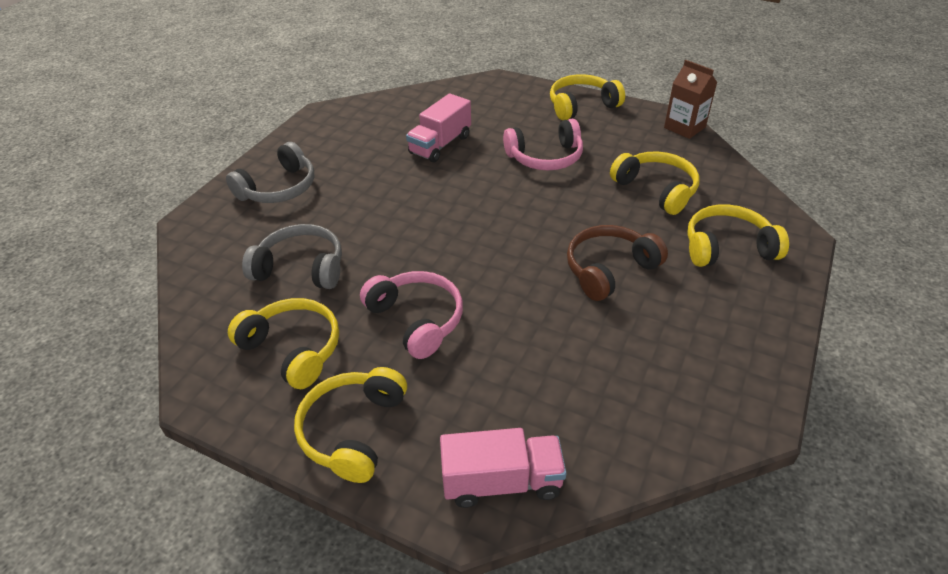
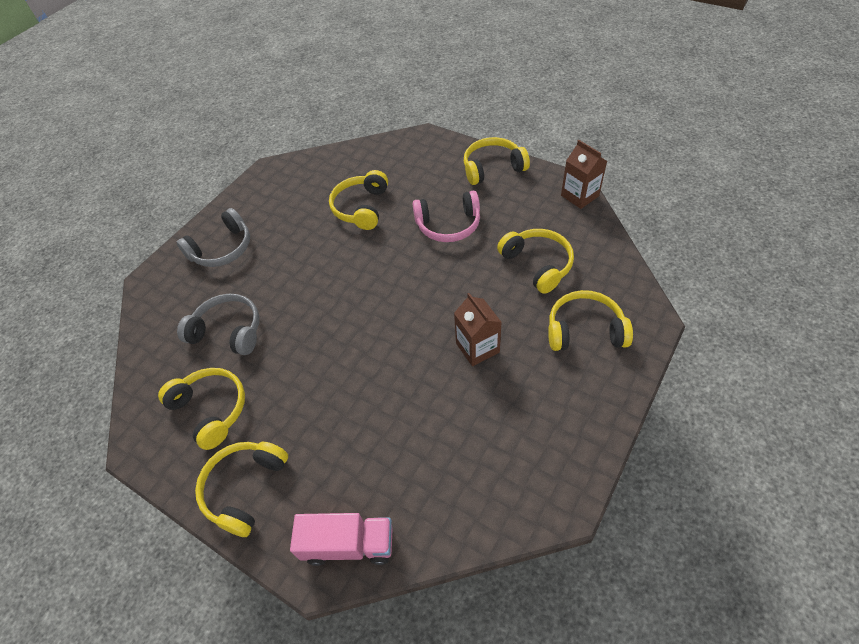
camera: 10 degrees right, 10 degrees up
pink headphones [360,271,463,359] -> none
pink truck [406,93,471,162] -> yellow headphones [329,170,388,230]
brown headphones [567,225,668,301] -> brown carton [454,293,502,366]

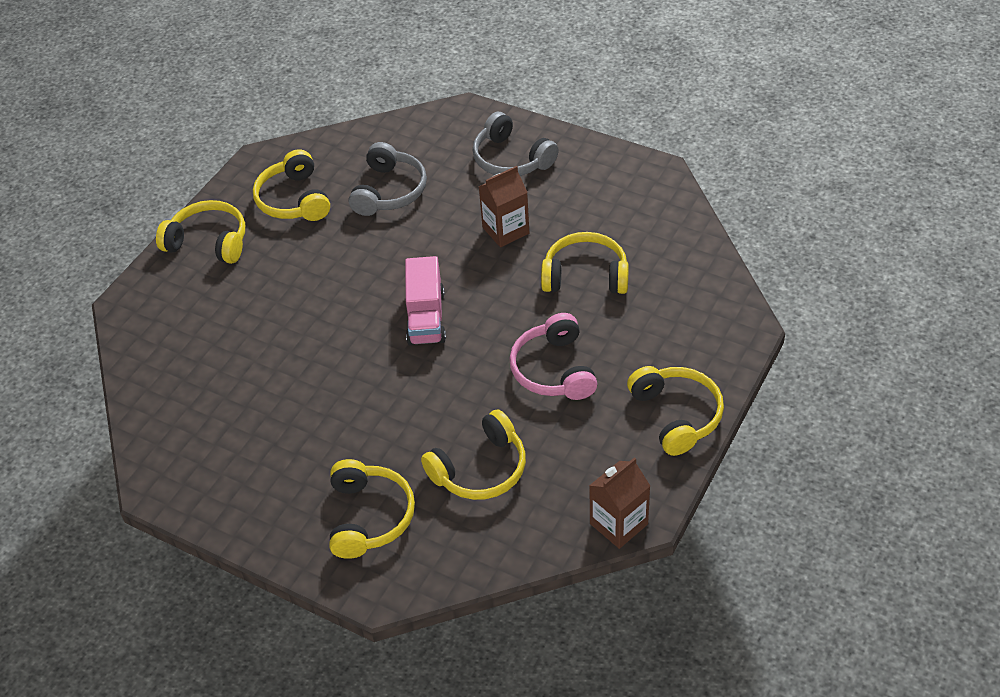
camera: 85 degrees right, 5 degrees down
yellow headphones [158,368,245,450] -> yellow headphones turned 120 degrees clockwise [253,149,330,221]
pink truck [290,513,393,566] -> pink truck moved to [405,256,446,345]
brown carton [454,293,502,366] -> brown carton moved to [478,166,529,247]

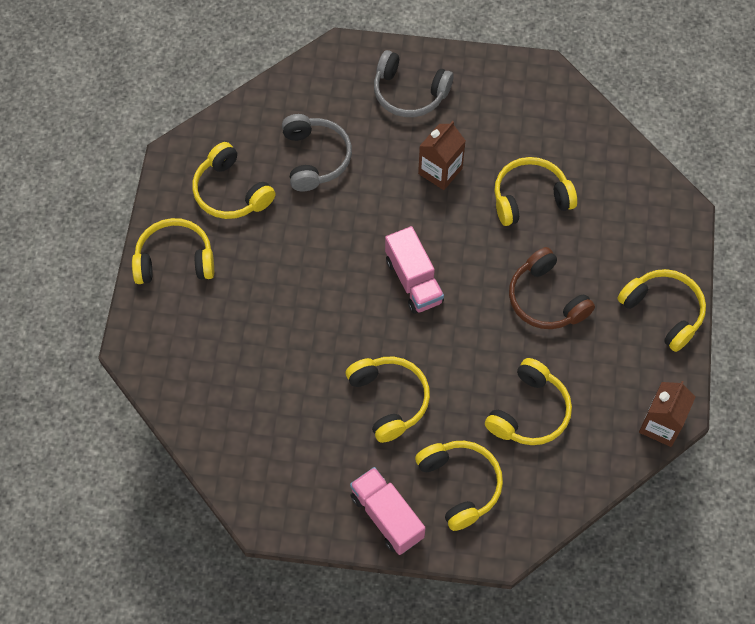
camera: 25 degrees left, 15 degrees up
pink headphones [510,313,597,400] -> brown headphones [509,247,595,329]
none -> yellow headphones [346,357,430,443]
none -> pink truck [350,467,426,555]

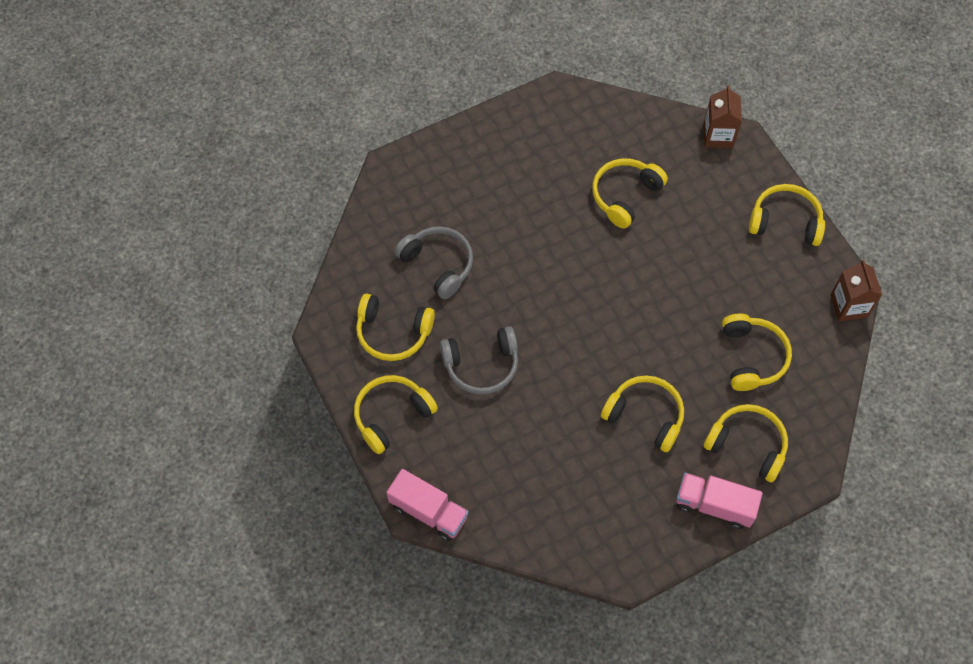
camera: 35 degrees left, 0 degrees up
grey headphones [374,50,453,117] -> grey headphones moved to [440,326,518,394]
pink truck [385,226,444,314] -> pink truck moved to [386,469,469,541]
brown carton [418,121,466,190] -> brown carton moved to [703,85,742,148]
brown headphones [509,247,595,329] -> none

